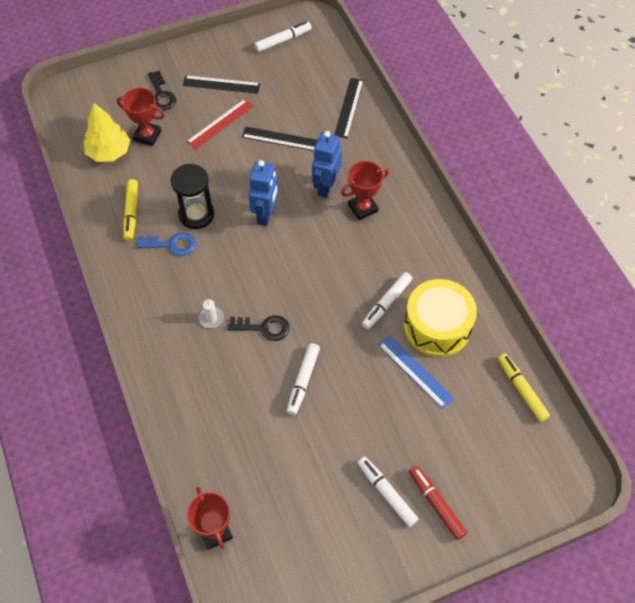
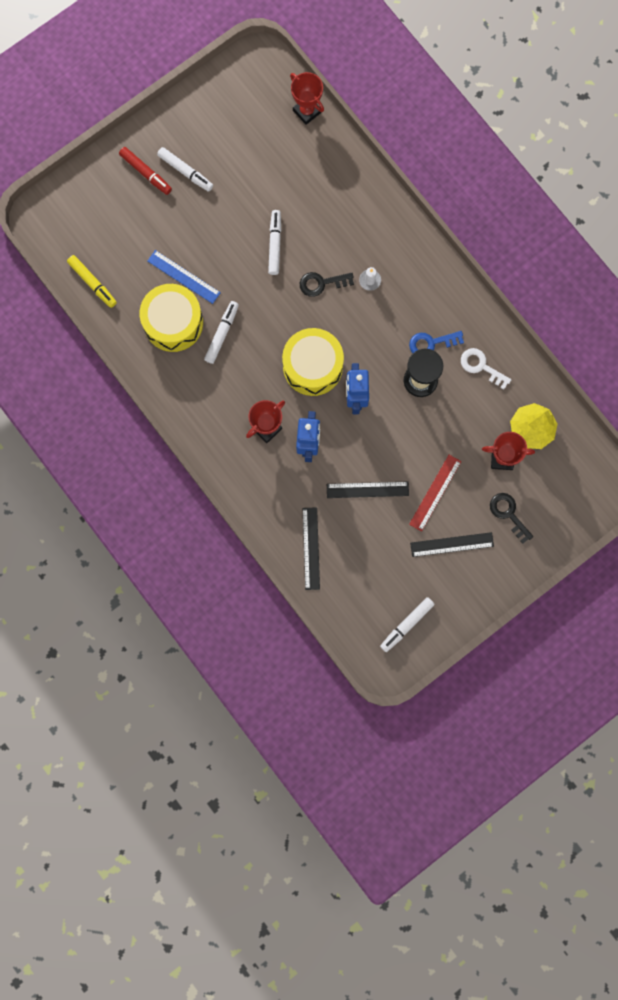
camera: 165 degrees right, 20 degrees up
yellow marker [123,179,138,241] -> white key [461,348,511,390]
none -> yellow drum [282,328,344,396]

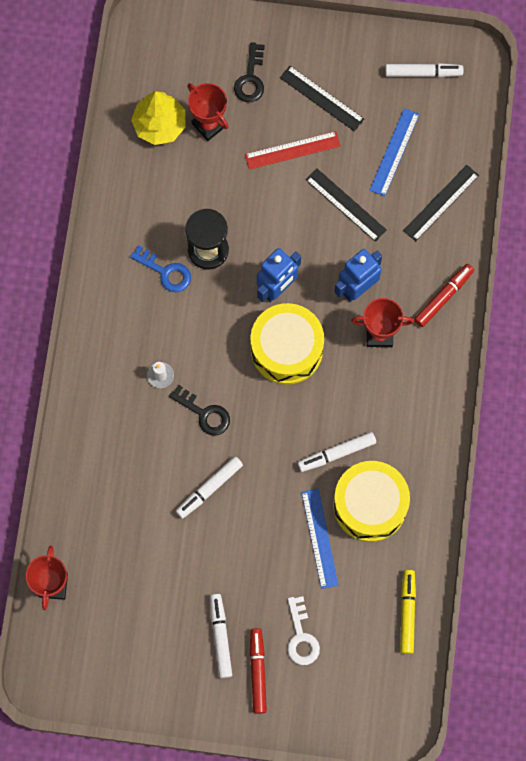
camera: 135 degrees left, 5 degrees down
white key [461,348,511,390] -> white key moved to [287,596,320,665]
none -> blue ruler [369,108,420,197]
none -> red marker [414,264,474,327]

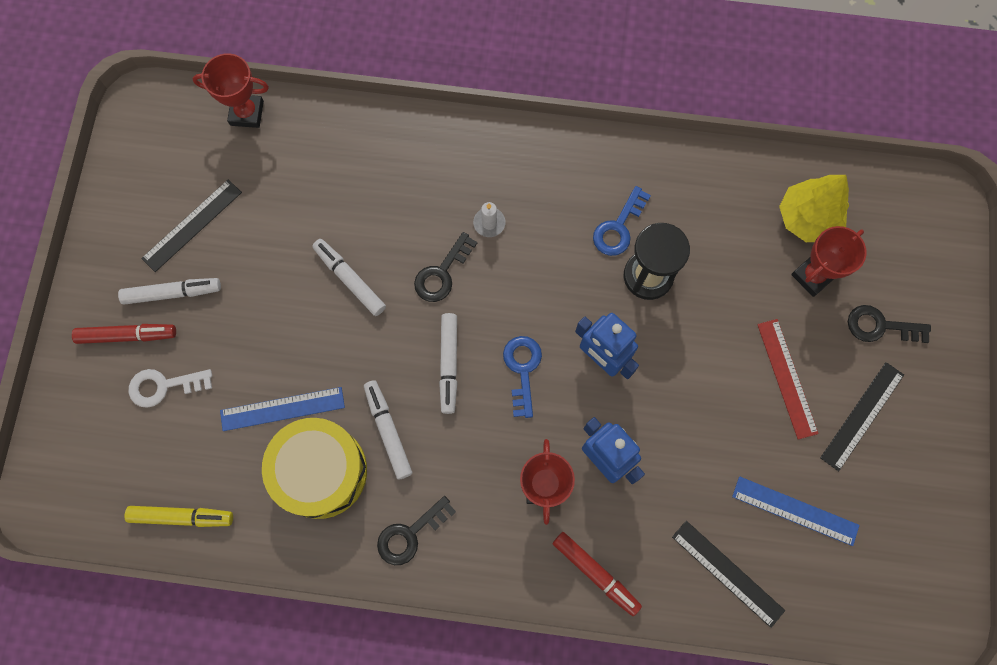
camera: 90 degrees right, 0 degrees up
yellow drum [250,303,324,385] -> blue key [503,336,542,418]
black ruler [306,168,387,242] -> black ruler moved to [141,180,242,272]
white marker [385,63,464,77] -> white marker moved to [439,313,458,414]
none -> black key [377,496,456,565]

